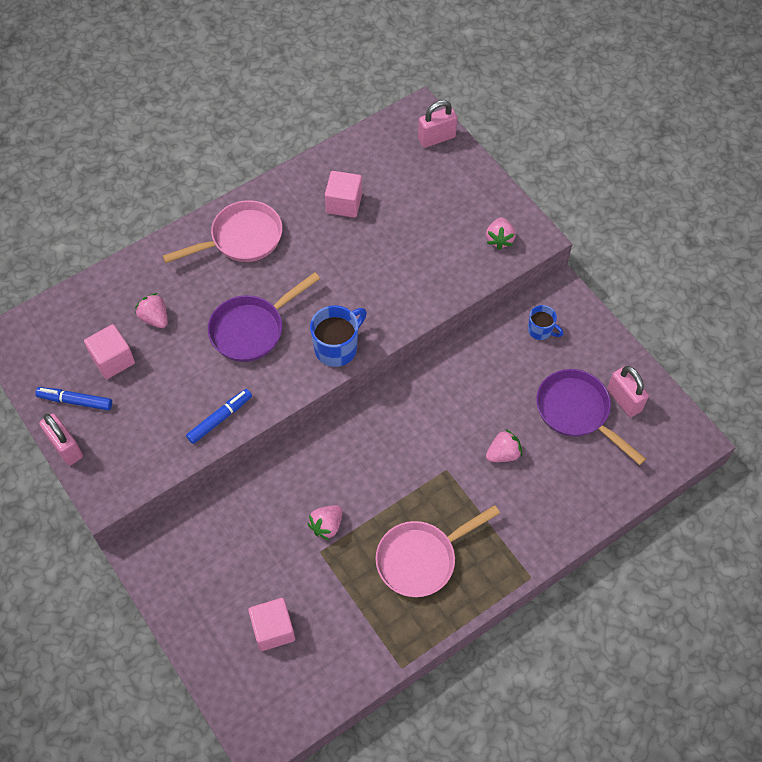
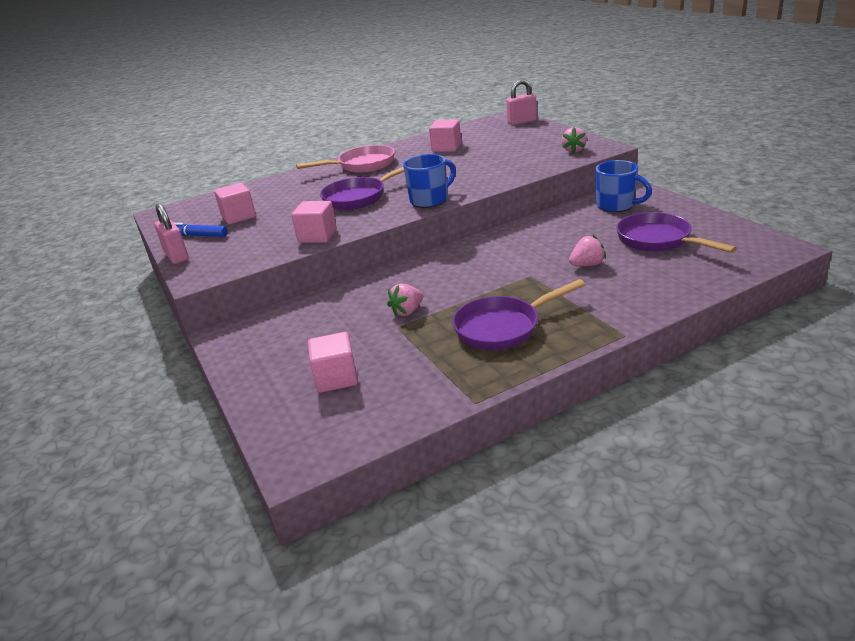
camera: 10 degrees right, 30 degrees down
pink strawberry [135,293,168,328] -> none
blue marker [186,389,252,444] -> pink cube [291,201,337,243]
pink pan [376,505,500,597] -> purple pan [452,279,585,350]
blue mug [528,305,563,340] -> blue mug [595,160,652,212], size x1.67
pink padlock [607,366,649,417] -> none

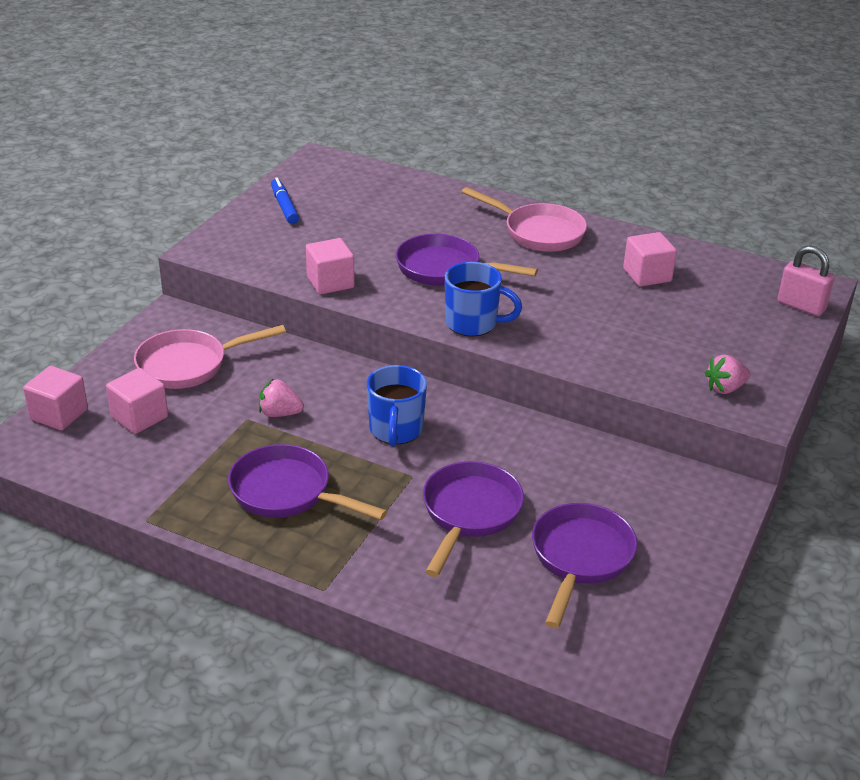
camera: 50 degrees right, 5 degrees up
pink padlock [154,203,189,264] -> none
pink cube [214,183,256,225] -> pink cube moved to [23,366,88,431]
pink strawberry [569,235,606,266] -> purple pan [423,461,524,577]
blue mug [595,160,652,212] -> blue mug moved to [367,365,427,447]
none -> pink pan [134,325,286,389]

